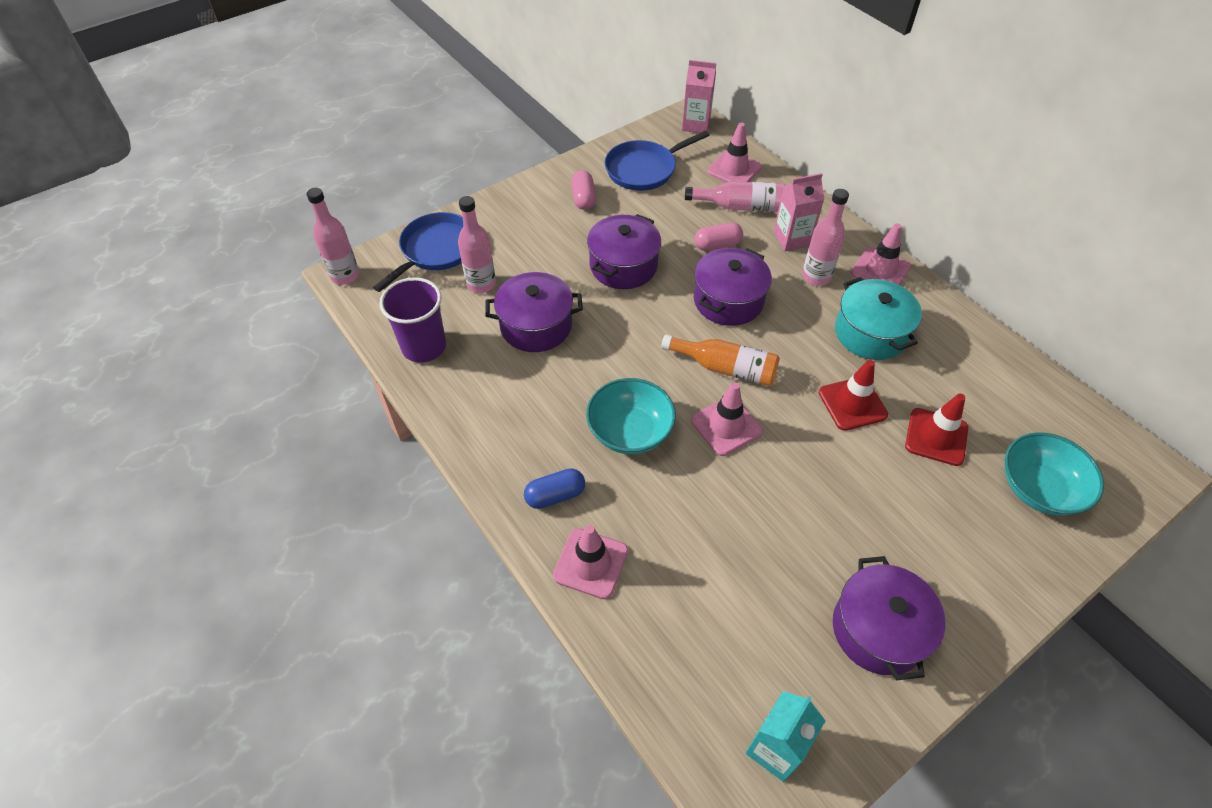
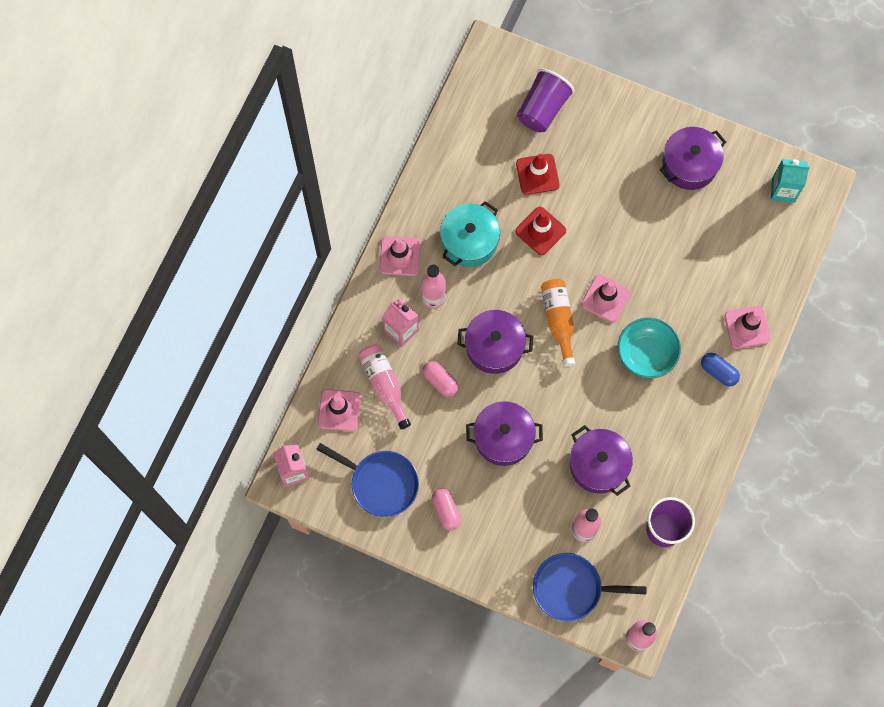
camera: 120 degrees left, 20 degrees up
pink capsule [571,170,596,210] -> pink capsule turned 75 degrees counterclockwise [432,488,461,531]
turquoise bowl [1005,432,1104,516] -> purple cup [517,69,575,132]

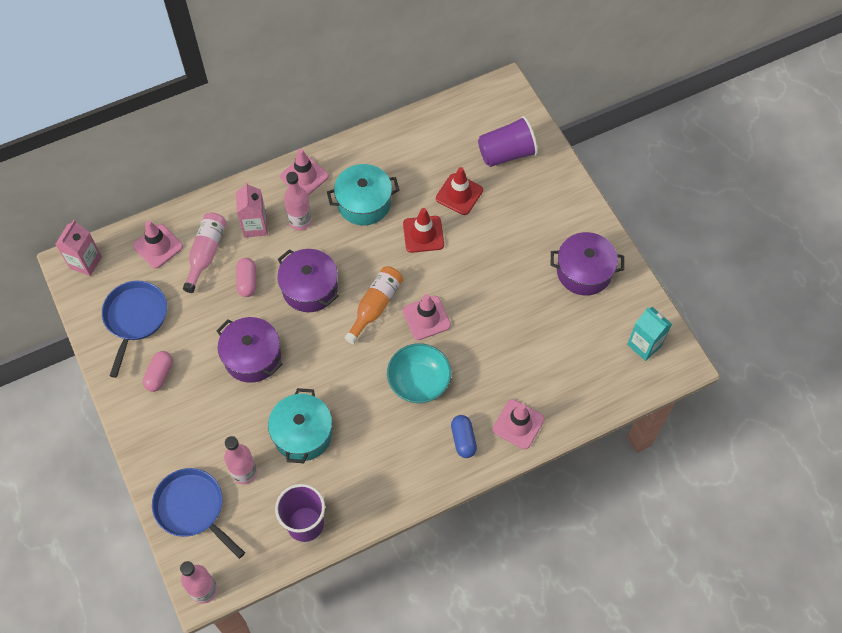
camera: 40 degrees right, 10 degrees down
blue pan [316,443,419,517] -> blue pan turned 150 degrees counterclockwise [102,281,167,378]
purple pot [570,425,633,496] -> turquoise pot [268,388,332,463]

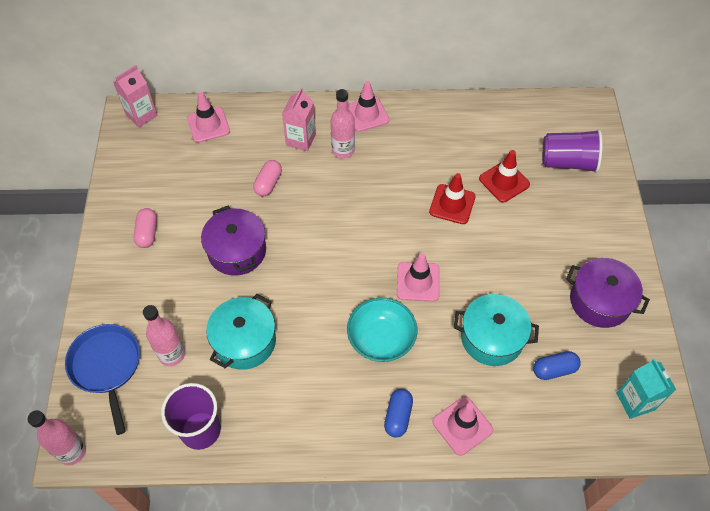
camera: 25 degrees right, 5 degrees down
blue pan [102,281,167,378] -> none
pink capsule [143,351,173,392] -> pink capsule turned 45 degrees counterclockwise [134,208,157,248]
pink bottle [183,212,227,293] -> none
purple pot [277,249,339,312] -> none
turquoise pot [327,164,399,226] -> turquoise pot moved to [453,294,539,366]
orange bottle [345,266,403,344] -> none
none -> blue capsule [533,351,580,380]

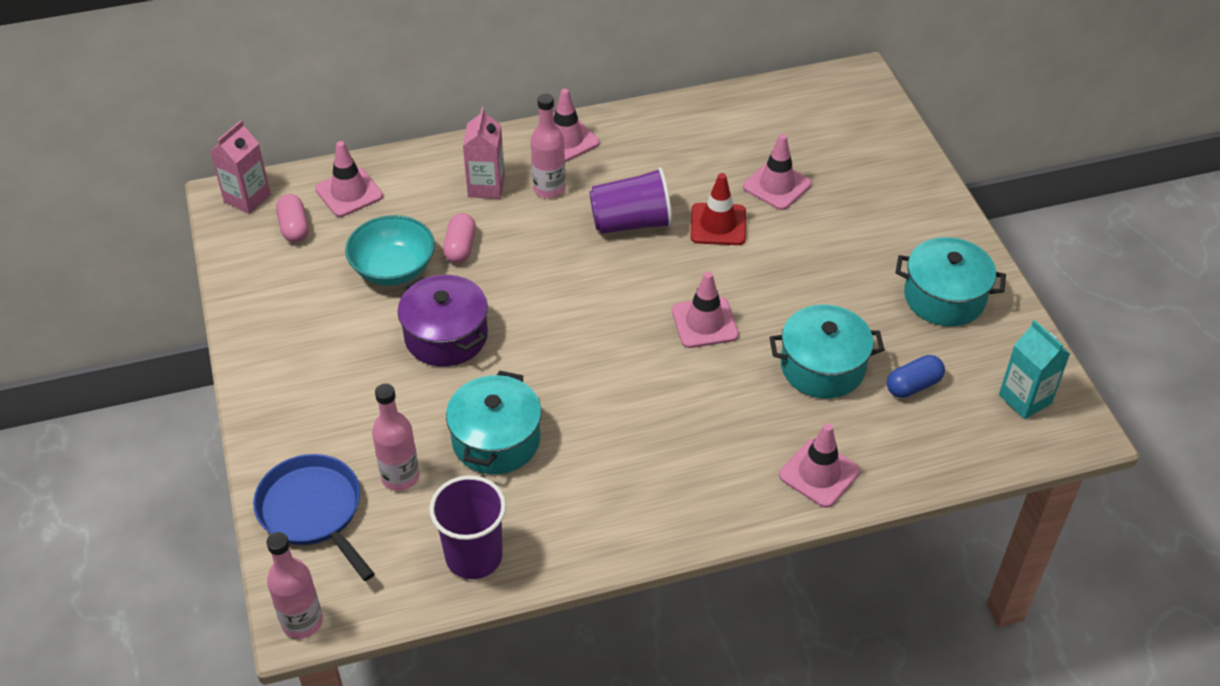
camera: 15 degrees left, 10 degrees down
pink capsule [134,208,157,248] -> pink capsule moved to [276,194,309,242]
turquoise bowl [347,298,417,362] -> turquoise bowl moved to [345,215,435,286]
blue capsule [384,389,413,438] -> none
red traffic cone [479,150,530,203] -> pink traffic cone [743,134,812,210]
purple cup [542,129,603,173] -> purple cup moved to [589,167,673,234]
purple pot [566,258,650,328] -> turquoise pot [895,237,1006,326]

